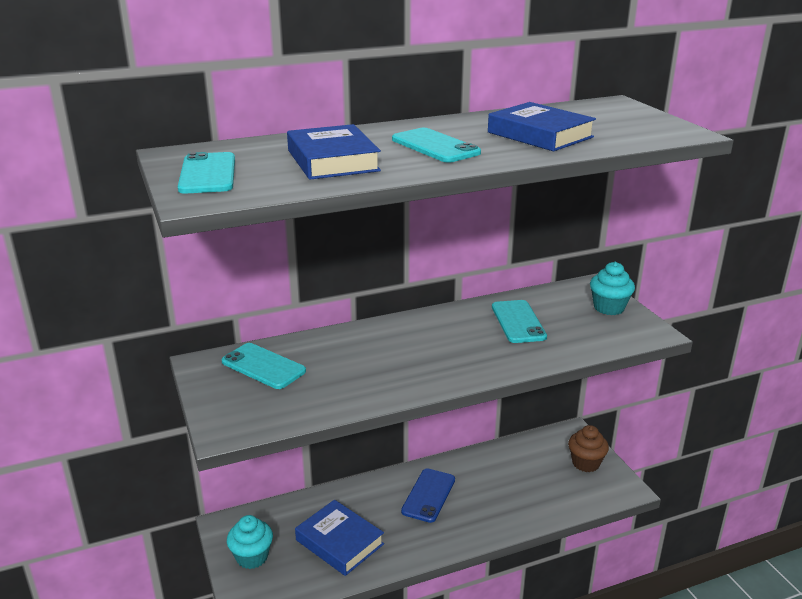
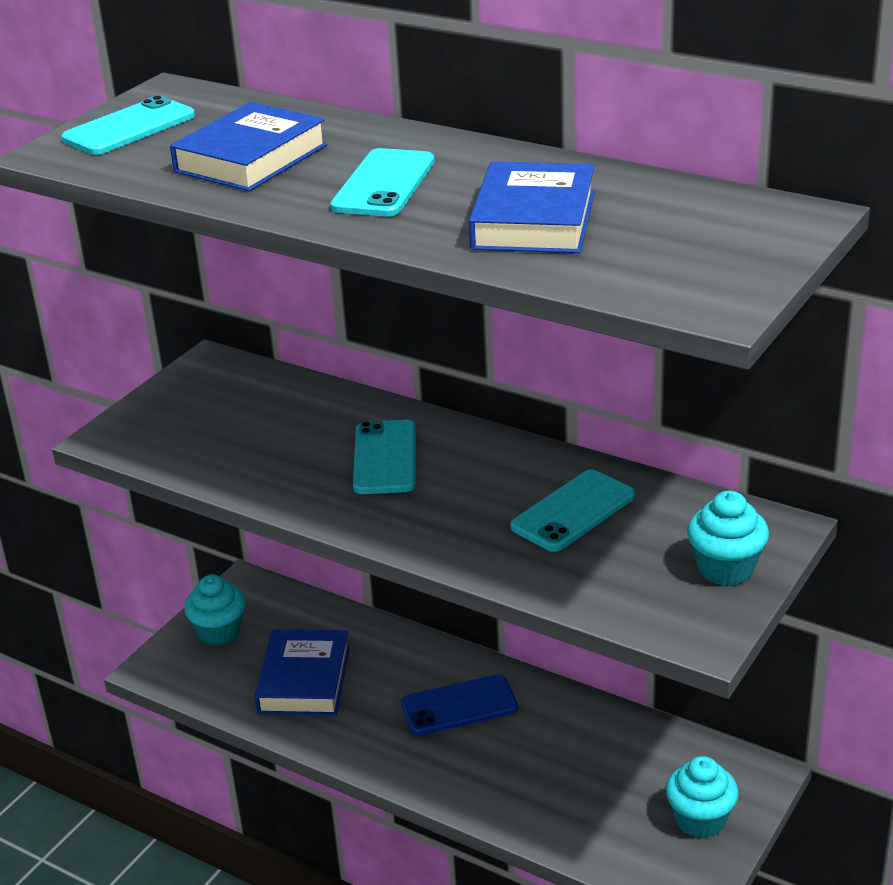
camera: 55 degrees right, 5 degrees up
turquoise phone [221,343,306,389] -> turquoise phone moved to [353,419,416,494]
brown cupcake [568,425,609,472] -> turquoise cupcake [666,756,739,839]

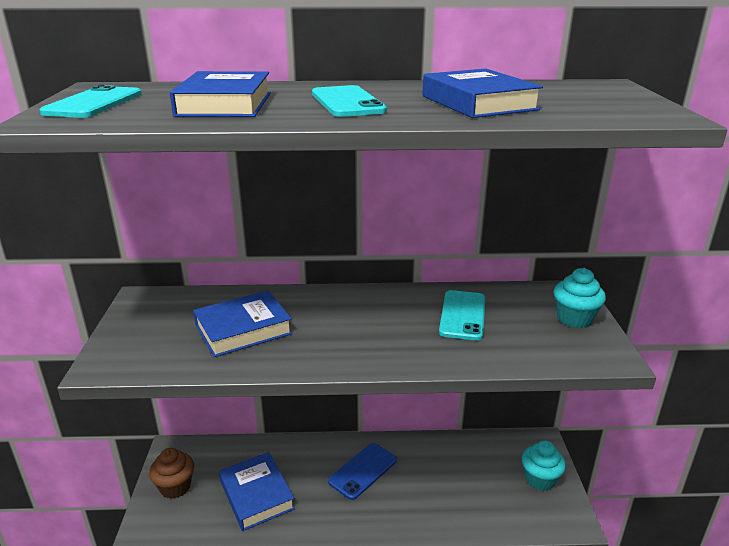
camera: 35 degrees left, 5 degrees down
turquoise cupcake [184,574,246,646] -> brown cupcake [149,448,194,499]
turquoise phone [353,419,416,494] -> none
none -> blue book [193,291,293,357]

